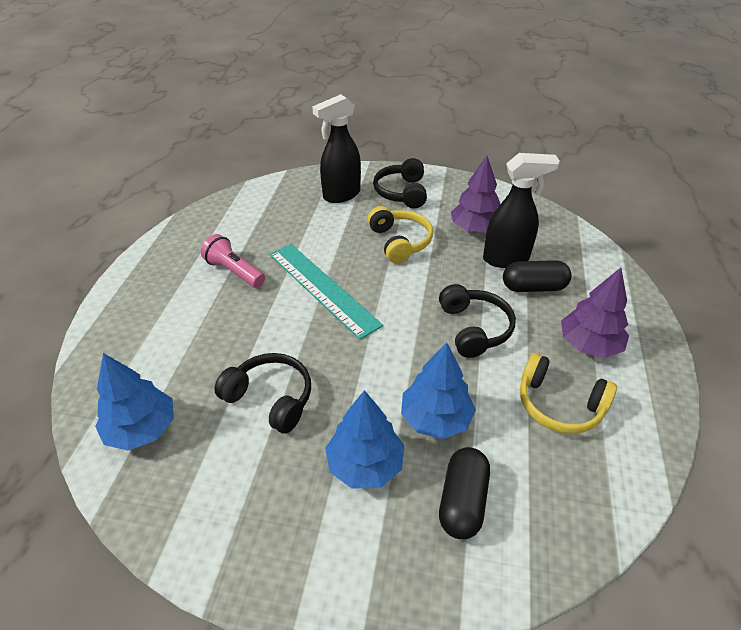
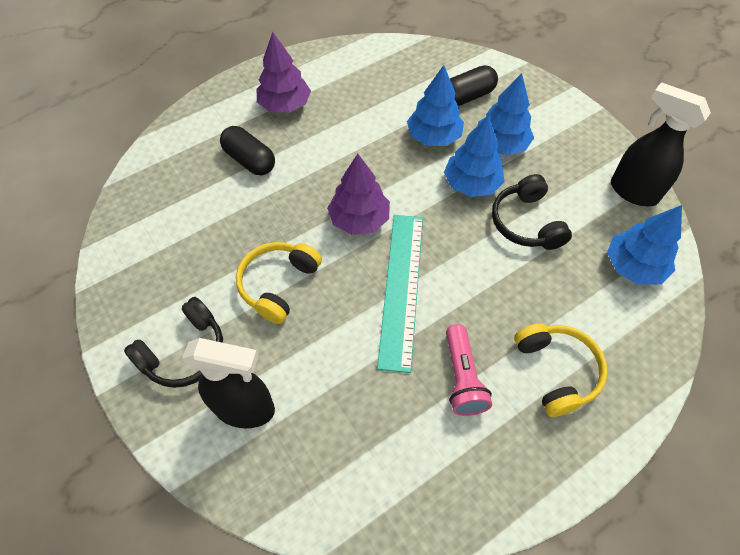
camera: 135 degrees left, 15 degrees up
black headphones [439,284,516,358] -> none
purple tree [451,156,500,232] -> purple tree moved to [327,154,390,235]
black spray bottle [483,153,560,268] -> black spray bottle moved to [611,82,711,206]
yellow headphones [520,353,617,434] -> yellow headphones moved to [514,323,608,417]
none -> blue tree [444,115,504,197]

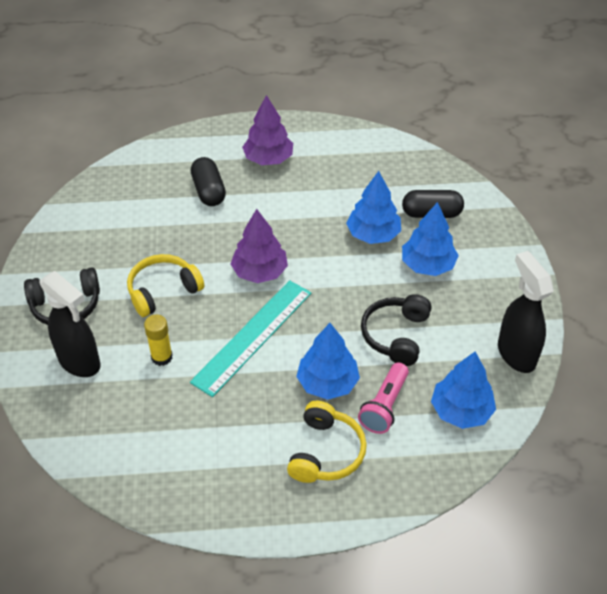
camera: 30 degrees right, 10 degrees down
blue tree [444,115,504,197] -> blue tree moved to [296,323,360,400]
pink flashlight [446,324,492,416] -> pink flashlight moved to [358,362,409,434]
none -> yellow glue stick [144,315,173,366]

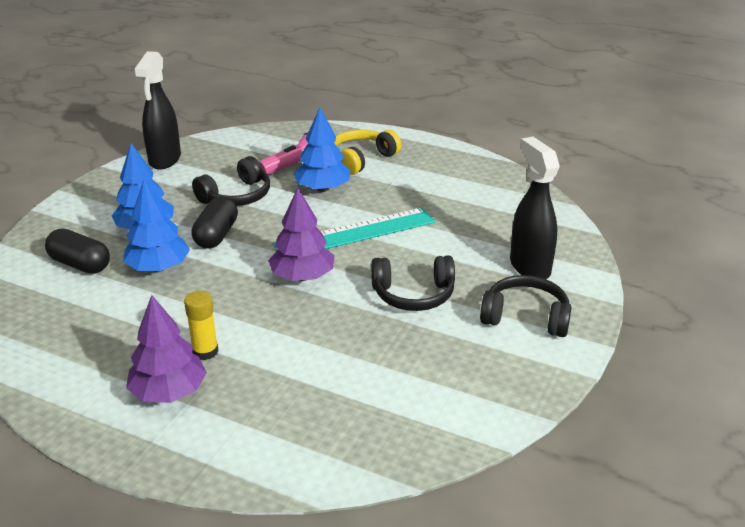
camera: 150 degrees left, 15 degrees down
yellow headphones [127,254,204,317] -> black headphones [371,255,455,311]
yellow glue stick [144,315,173,366] -> yellow glue stick moved to [184,291,219,360]
black capsule [191,157,226,206] -> black capsule moved to [191,196,238,249]
blue tree [431,352,496,429] -> none

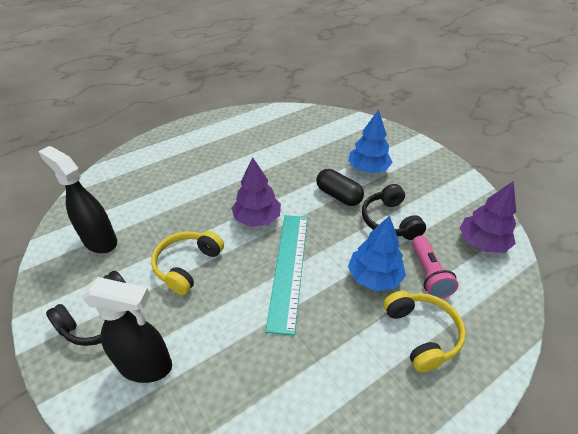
camera: 120 degrees right, 10 degrees up
black capsule [45,229,110,274] -> none
blue tree [123,179,190,272] -> none
purple tree [126,295,207,403] -> purple tree moved to [459,181,516,253]
black spray bottle [134,51,181,170] -> black spray bottle moved to [38,146,117,253]
yellow glue stick [184,291,219,360] -> none
black headphones [371,255,455,311] -> yellow headphones [151,231,224,295]

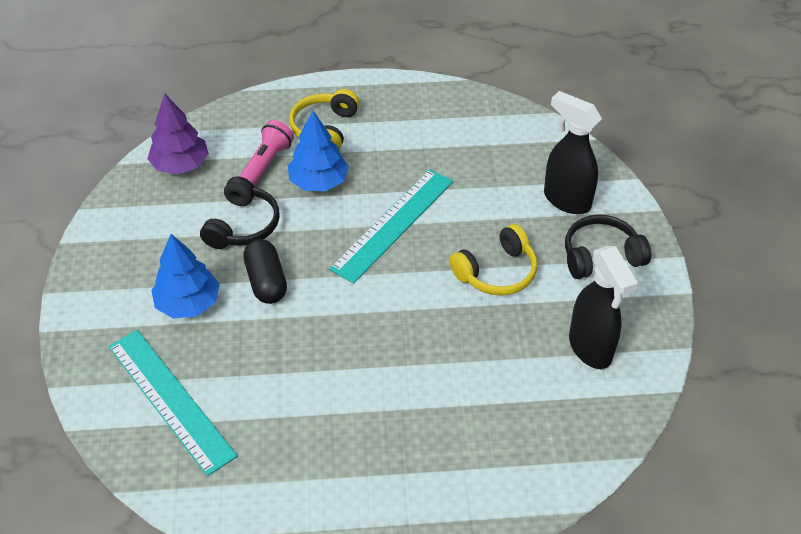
camera: 150 degrees left, 5 degrees up
purple tree [231,157,281,227] -> none
none -> turquoise ruler [108,330,238,476]

